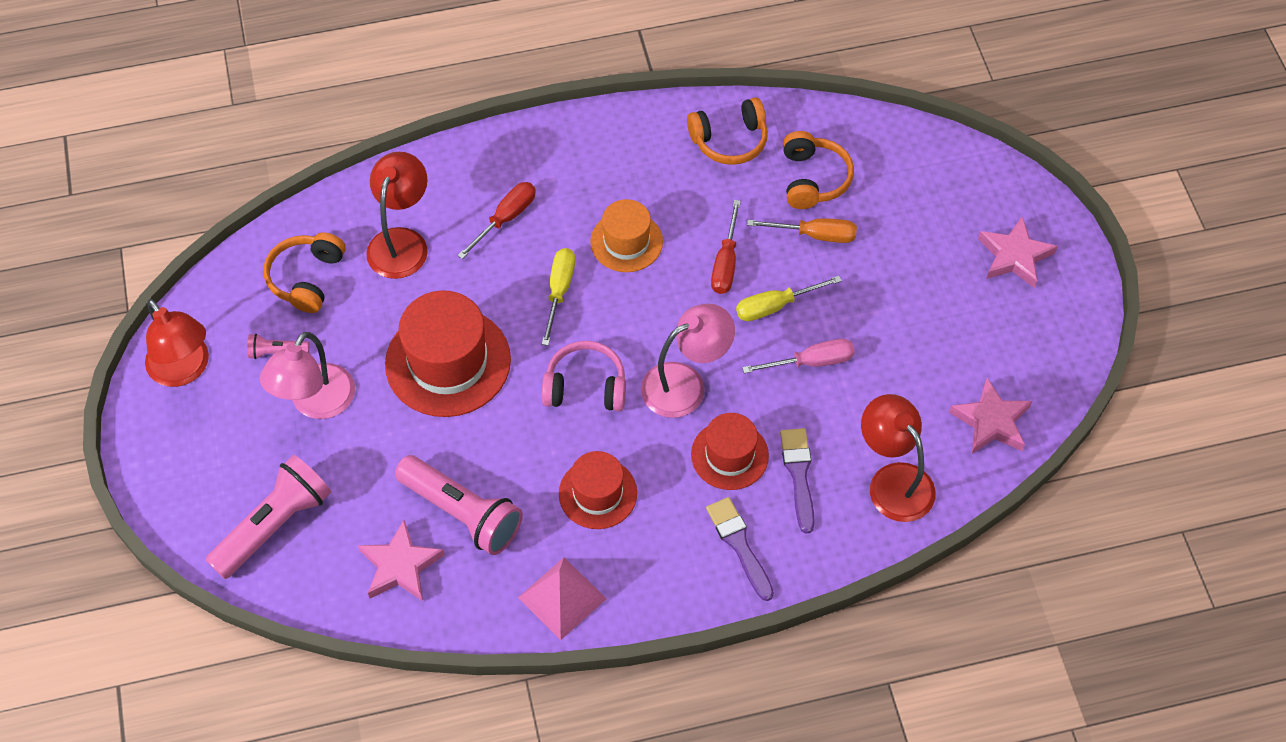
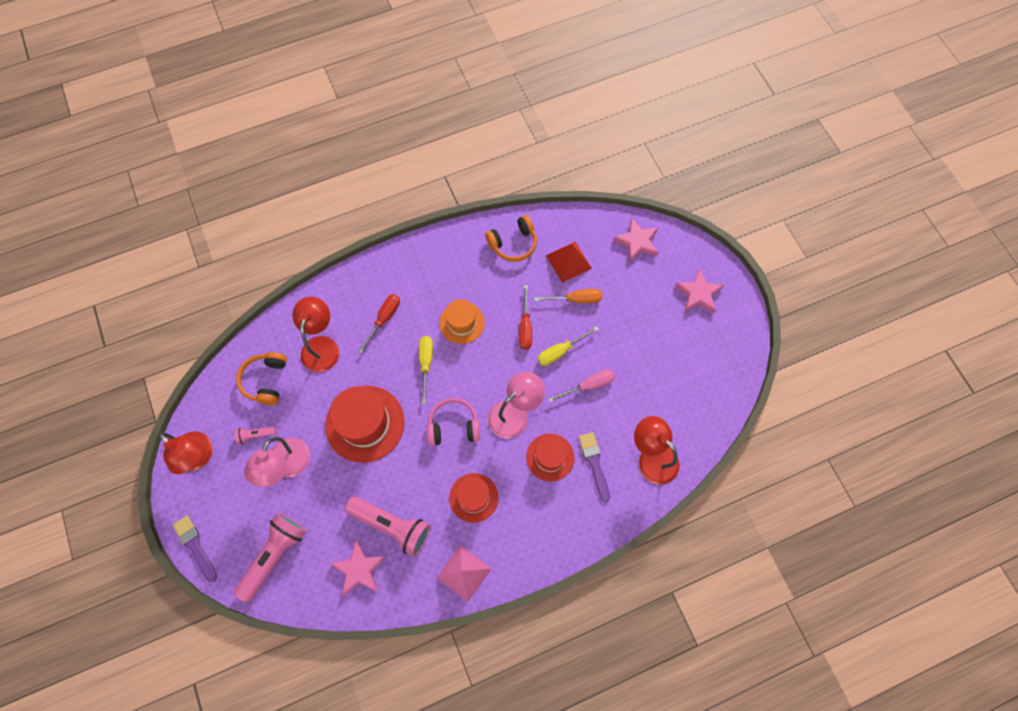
camera: 10 degrees left, 10 degrees up
purple brush [706,497,774,601] -> purple brush moved to [173,516,217,582]
orange headphones [783,131,854,209] -> red pyramid [546,242,592,283]
pink star [949,378,1032,454] -> pink star moved to [613,217,659,263]

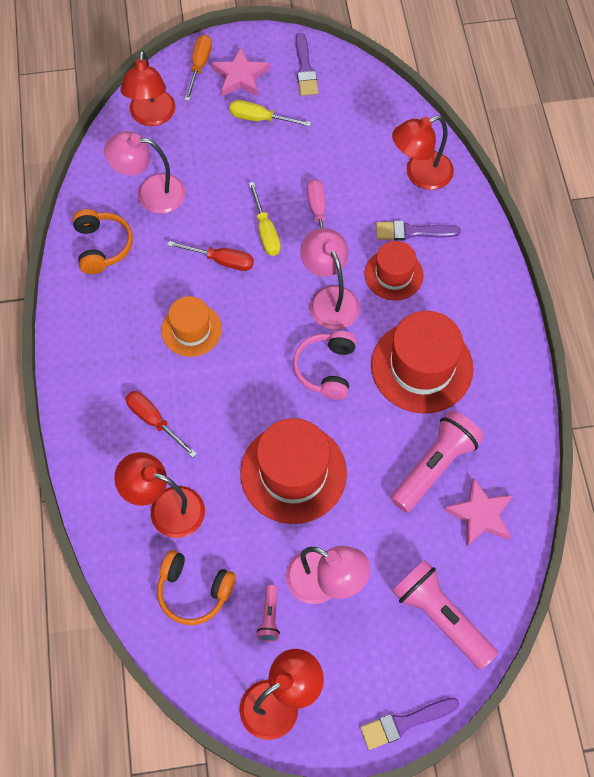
camera: 75 degrees left, 5 degrees down
yellow screwdriver [419,336,433,404] -> yellow screwdriver moved to [230,100,311,127]
pink pyramid [437,545,491,602] -> none
red hat [449,473,499,523] -> red hat [371,311,473,413], size x1.66
orange screwdriver [534,289,602,303] -> orange screwdriver moved to [185,35,212,101]
red pyramid [546,242,592,283] -> pink lamp [104,131,185,214]
pink star [613,217,659,263] -> red lamp [120,50,175,126]
none -> purple brush [296,33,319,96]

